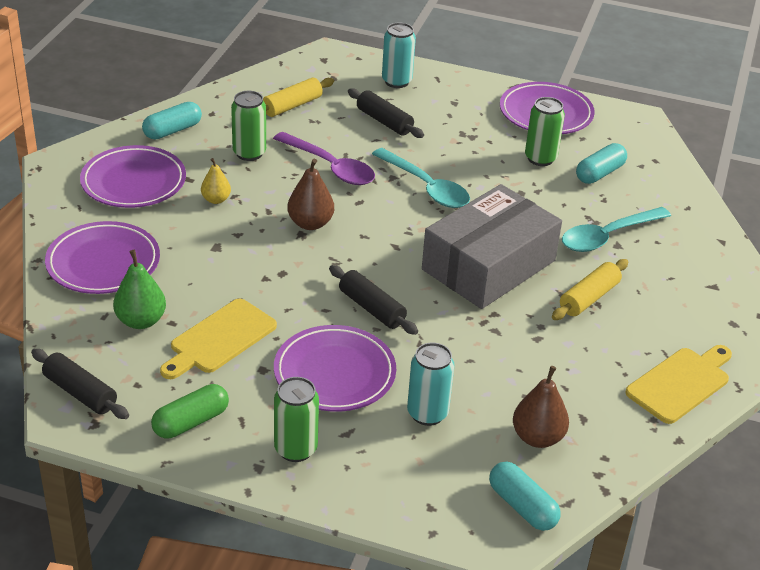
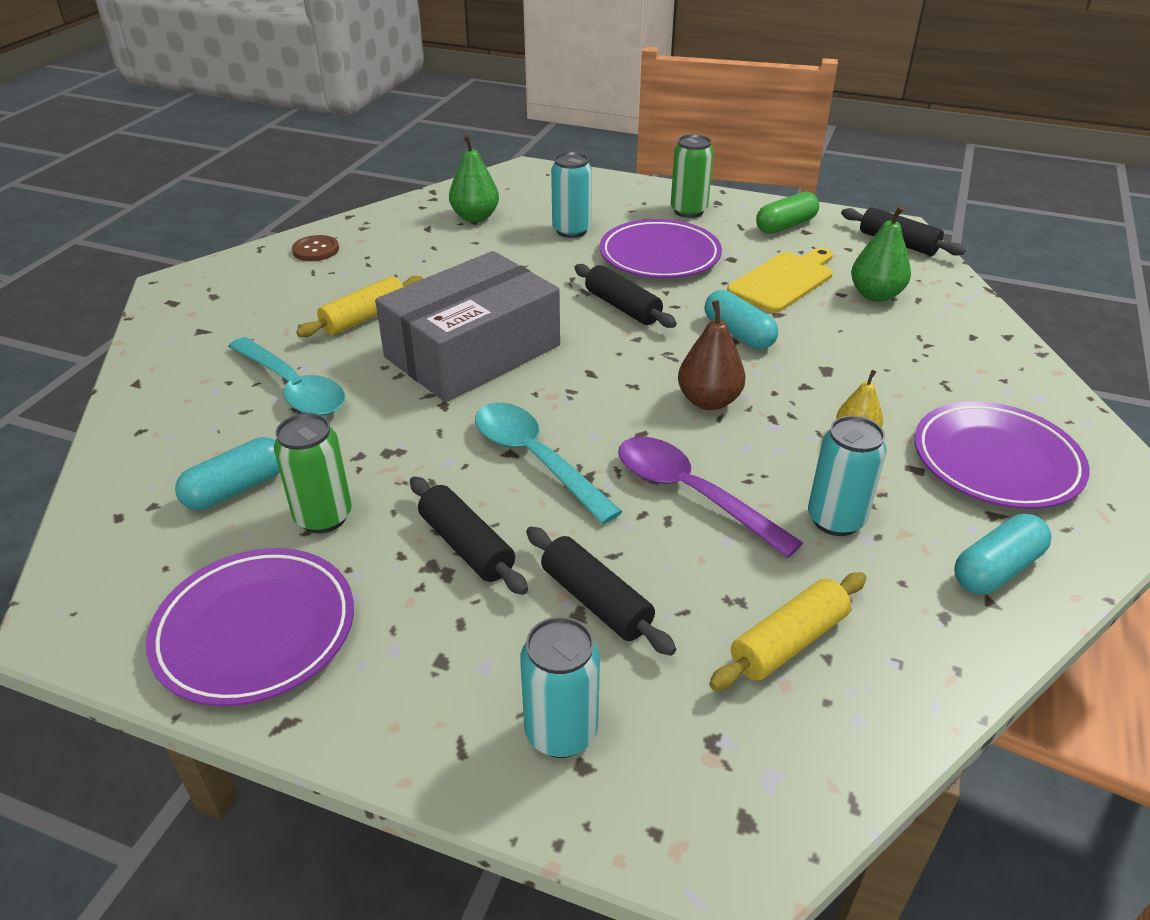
camera: 175 degrees left, 0 degrees up
purple plate [45,221,160,294] -> none
green can [231,91,266,161] -> turquoise can [808,416,887,536]
turquoise capsule [489,462,561,531] -> turquoise capsule moved to [705,290,778,349]
brown pear [513,366,569,448] -> green pear [449,134,499,222]
turquoise spoon [562,207,671,252] -> turquoise spoon turned 75 degrees clockwise [228,337,345,416]
yellow cutting board [625,345,732,424] -> brown button [292,235,339,261]
none -> black rolling pin [410,476,528,595]

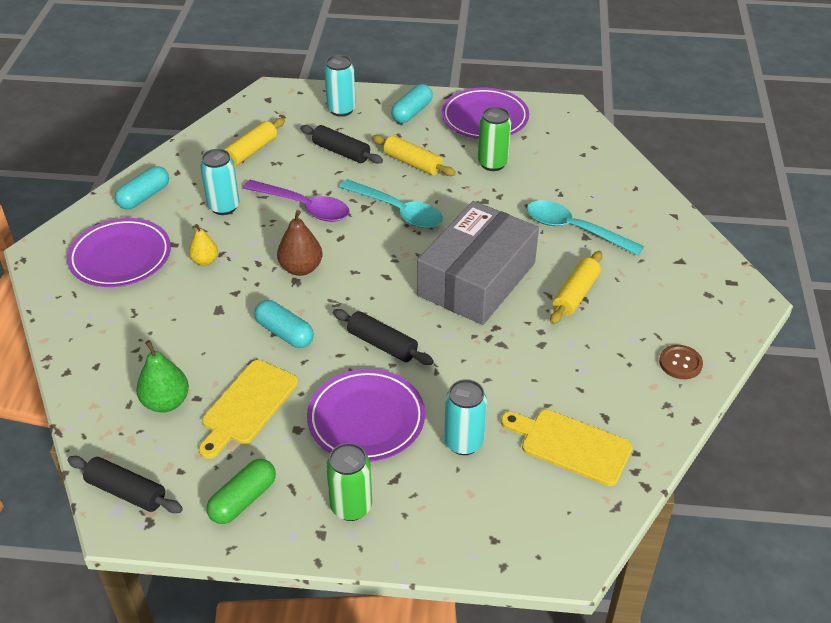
camera: 165 degrees right, 5 degrees up
turquoise capsule [175,437,280,510] -> turquoise capsule moved to [391,84,433,123]
black rolling pin [410,476,528,595] -> yellow rolling pin [372,135,456,176]
green pear [449,134,499,222] -> yellow cutting board [501,409,633,486]

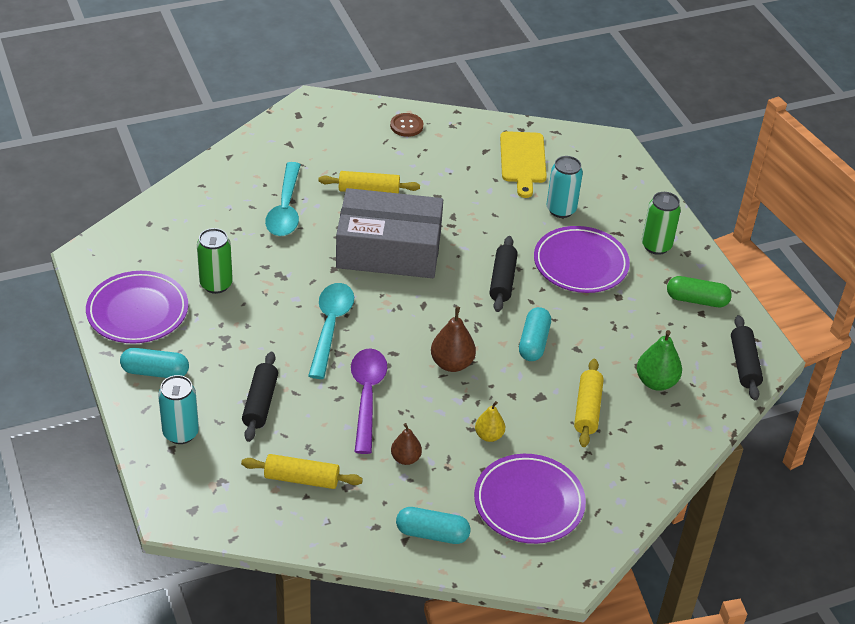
camera: 120 degrees left, 0 degrees up
yellow cutting board [199,360,298,459] -> none
turquoise can [200,149,240,215] -> brown pear [391,423,422,465]
yellow rolling pin [372,135,456,176] -> yellow rolling pin moved to [574,359,604,447]

